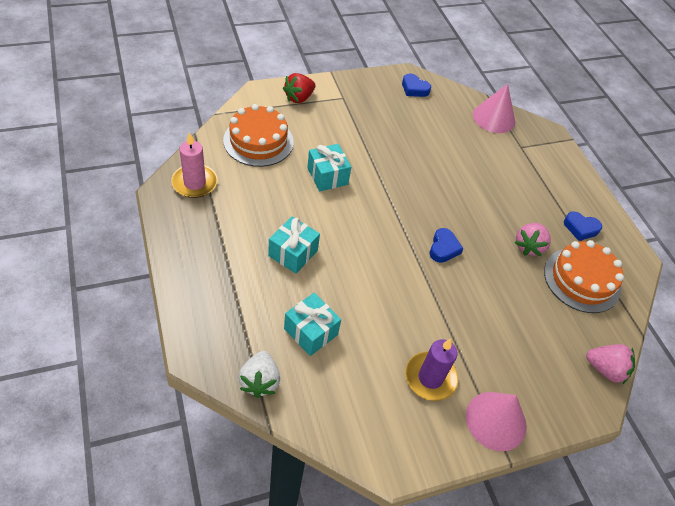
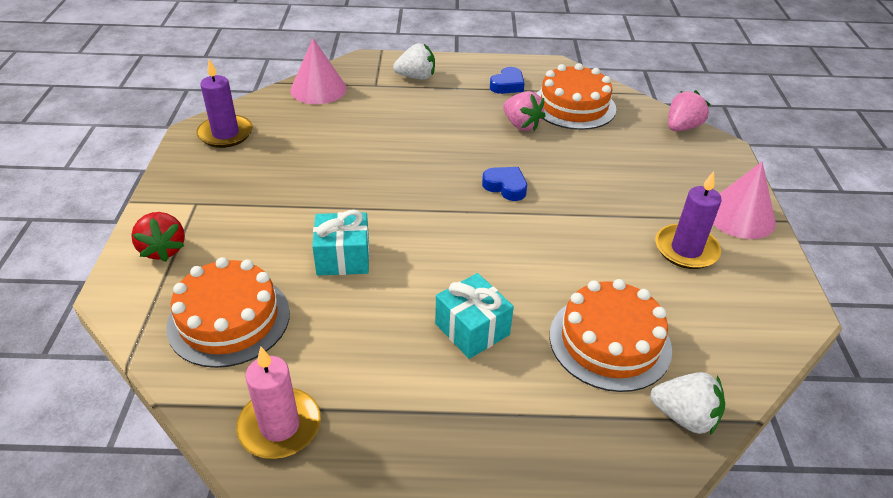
camera: 65 degrees left, 10 degrees down
turquoise gift [284,293,341,356] -> orange cake [550,279,672,392]
blue heart [402,73,431,97] -> purple candle [197,59,253,148]
none -> white strawberry [393,43,435,80]

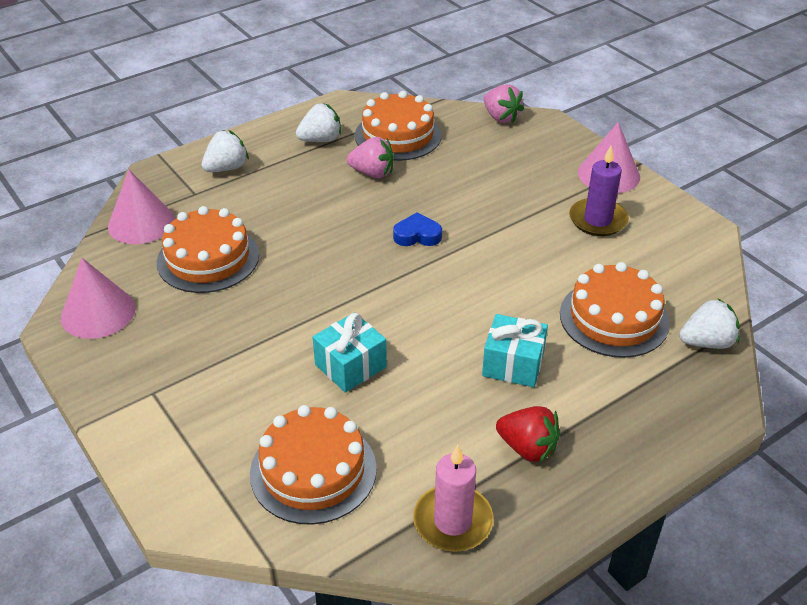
camera: 35 degrees left, 0 degrees up
red strawberry [131,212,185,262] -> red strawberry moved to [496,406,560,463]
purple candle [197,59,253,148] -> pink cone [61,258,136,339]
blue heart [490,67,525,94] -> white strawberry [296,103,341,142]
pink strawberry [668,90,710,131] -> pink strawberry turned 135 degrees clockwise [483,84,524,123]
none -> orange cake [157,206,259,293]

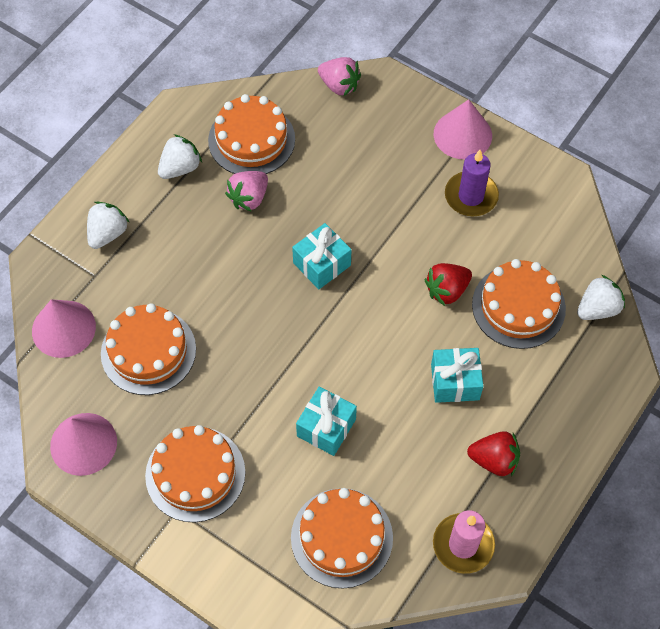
camera: 20 degrees left, 20 degrees up
pink strawberry [347,137,394,178] -> pink strawberry turned 135 degrees clockwise [225,171,268,212]
blue heart [393,212,442,246] -> turquoise gift [292,223,351,289]
none -> orange cake [145,425,245,522]
none -> red strawberry [425,263,472,306]

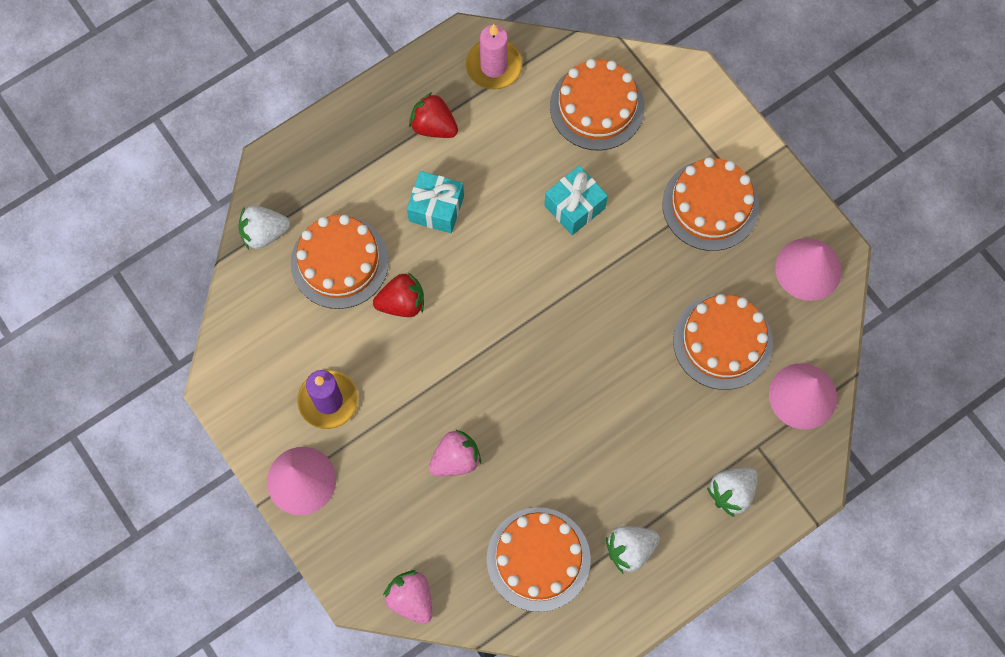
camera: 160 degrees left, 10 degrees up
pink strawberry [225,171,268,212] -> pink strawberry moved to [429,429,481,476]
turquoise gift [292,223,351,289] -> none

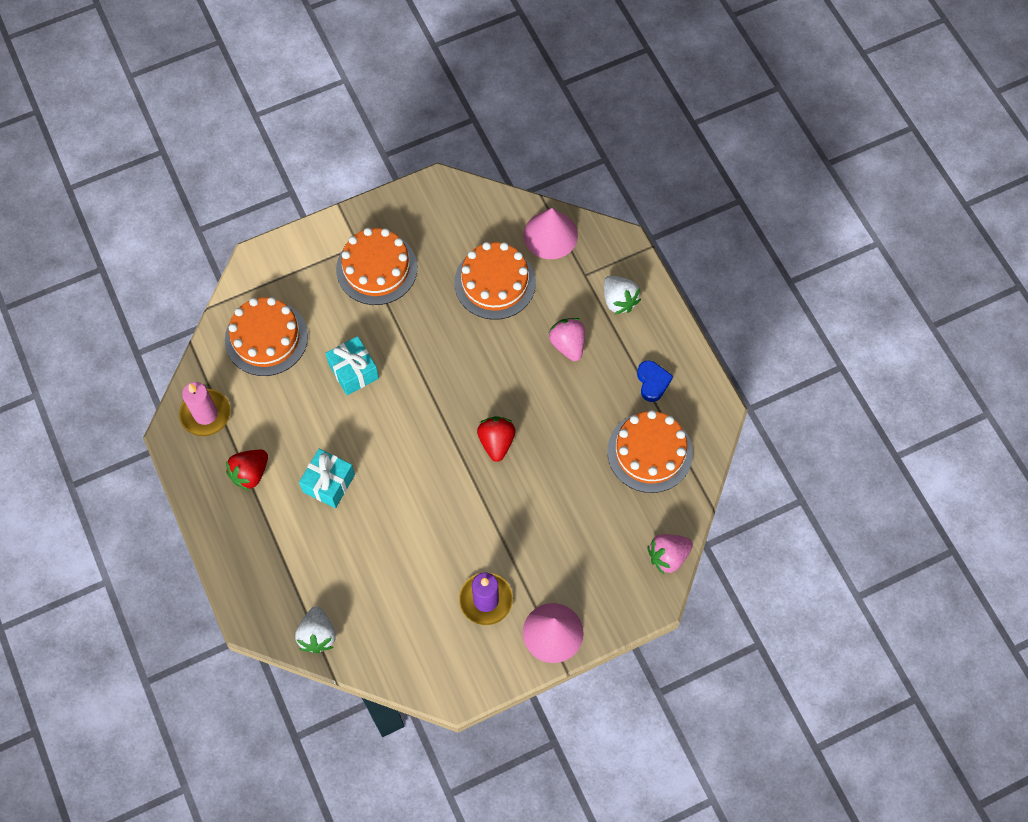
camera: 80 degrees left, 5 degrees down
orange cake [291,215,389,309] -> none
red strawberry [373,272,424,317] -> red strawberry moved to [477,416,515,462]
pink strawberry [429,429,481,476] -> pink strawberry moved to [548,318,585,361]
white strawberry [606,526,660,573] -> blue heart [637,360,673,402]
pink cone [775,238,842,301] -> none

